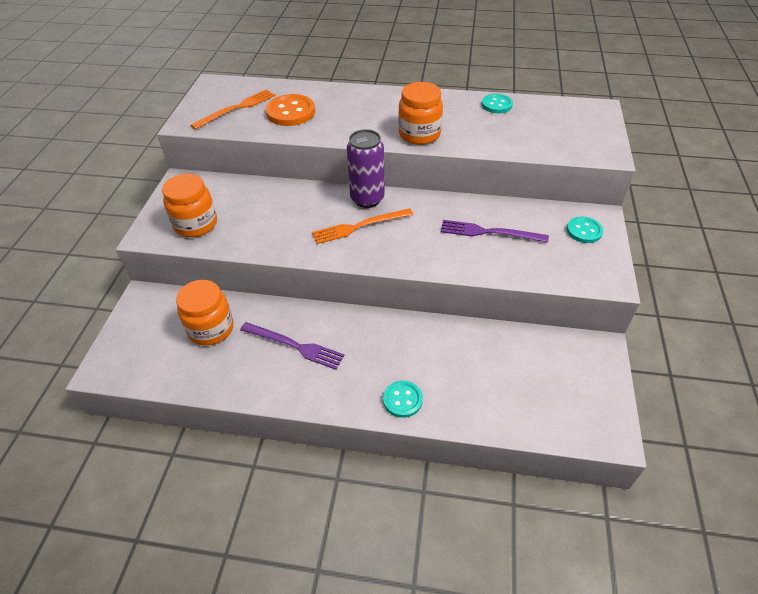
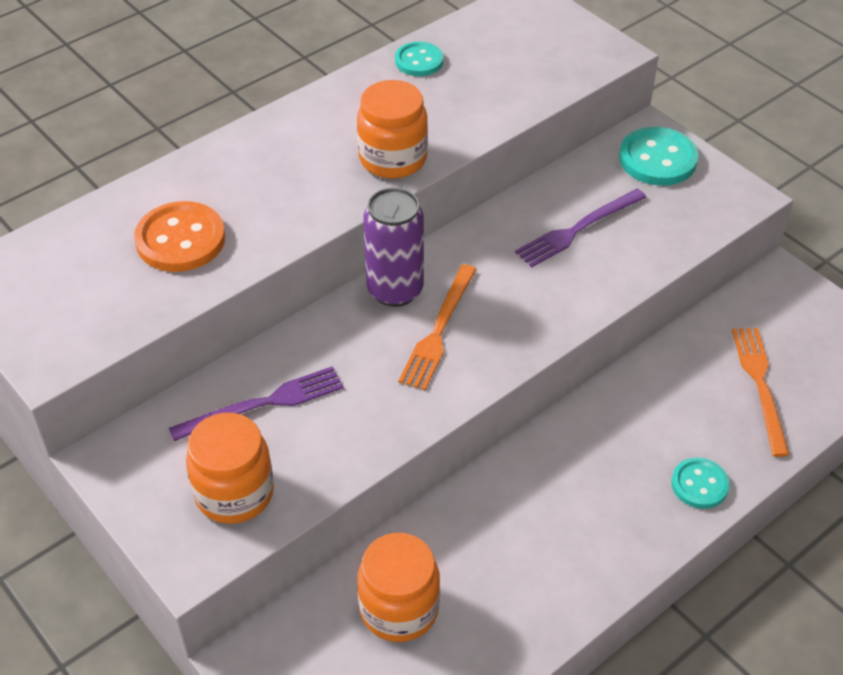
camera: 50 degrees left, 0 degrees up
orange fork [191,89,275,129] -> orange fork moved to [732,328,790,457]
purple fork [240,322,345,370] -> purple fork moved to [169,366,344,441]
turquoise button [567,217,603,243] -> turquoise button [619,127,698,186], size x1.59

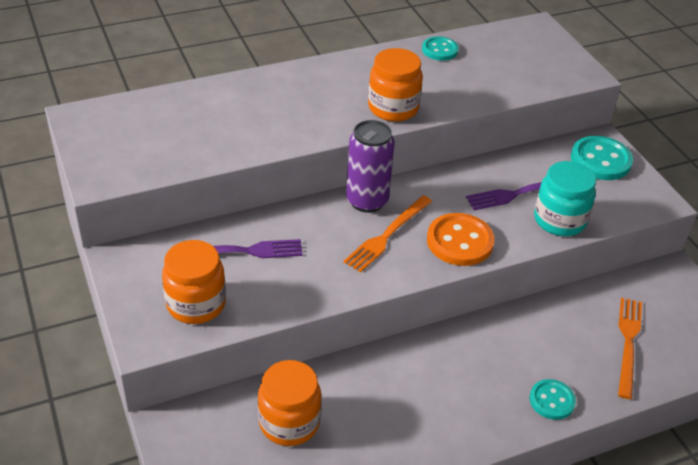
camera: 15 degrees right, 5 degrees down
orange button [134,201,225,272] -> orange button moved to [427,213,495,266]
none -> turquoise jar [534,161,596,236]

